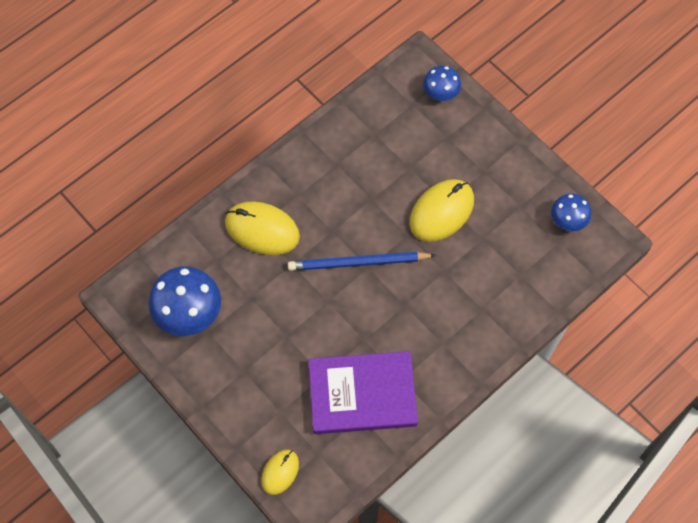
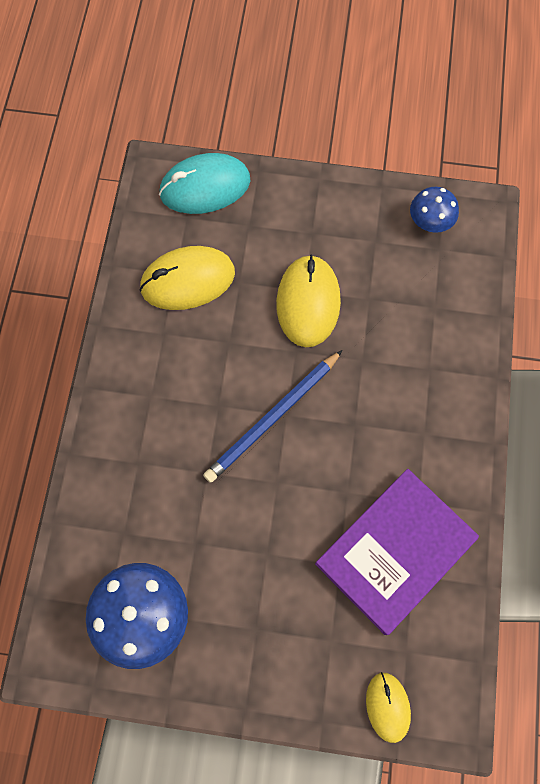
camera: 40 degrees left, 5 degrees up
yellow mouse [225,201,300,255] -> yellow mouse moved to [140,246,235,310]
blue mushroom [423,66,461,101] -> turquoise mouse [159,153,250,214]

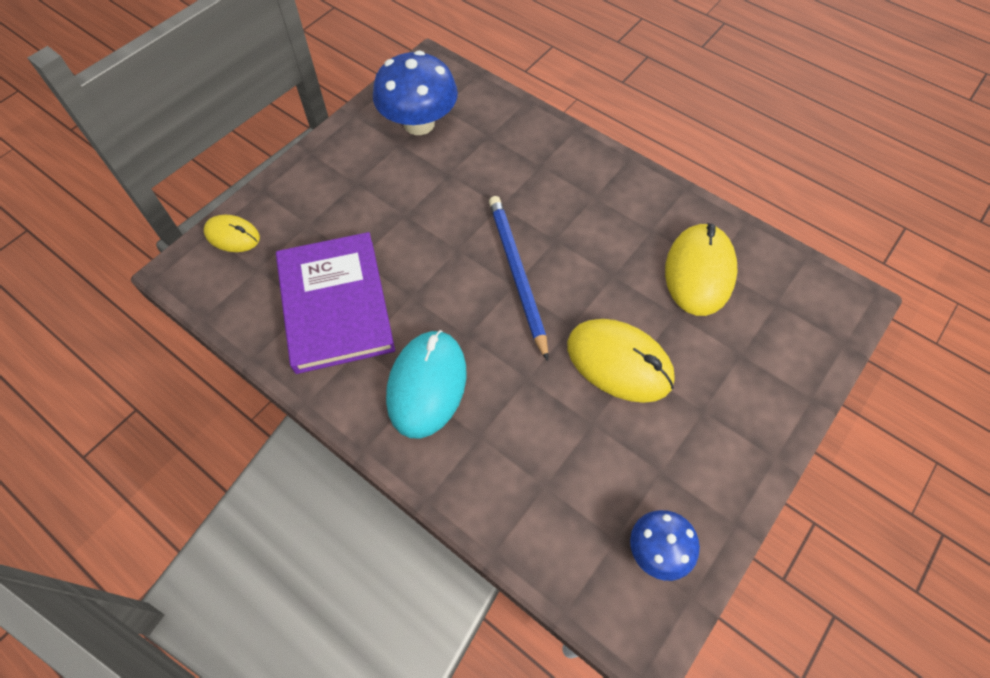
camera: 120 degrees right, 10 degrees down
turquoise mouse [159,153,250,214] -> turquoise mouse moved to [386,330,466,439]

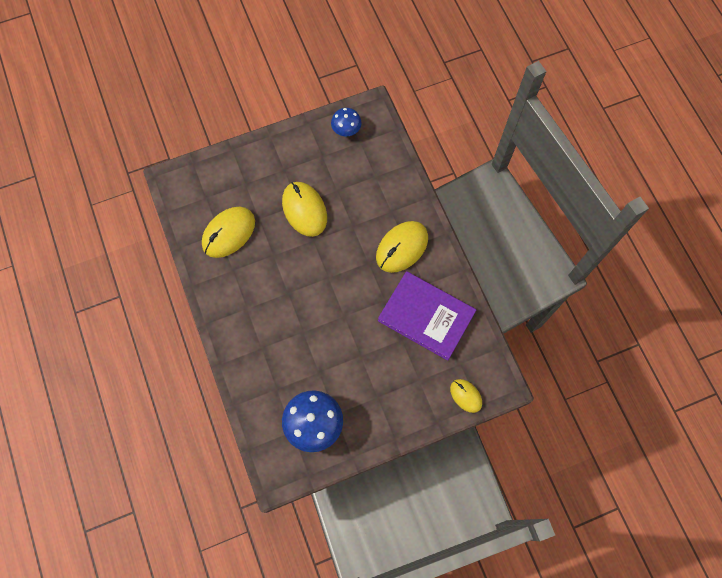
camera: 150 degrees left, 10 degrees up
purple book [276,232,395,374] -> purple book turned 75 degrees counterclockwise [378,271,476,361]
turquoise mouse [386,330,466,439] -> yellow mouse [376,221,428,273]
blue pencil [489,196,548,361] -> none

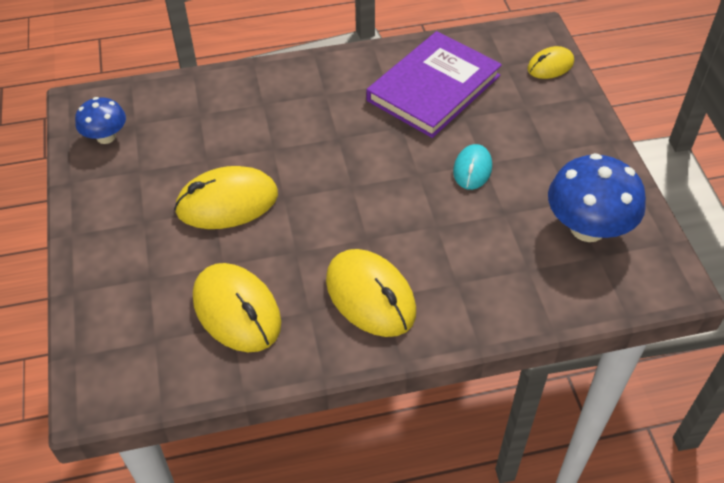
camera: 80 degrees left, 20 degrees down
yellow mouse [376,221,428,273] -> yellow mouse moved to [326,249,416,337]
none -> turquoise mouse [453,144,492,190]

